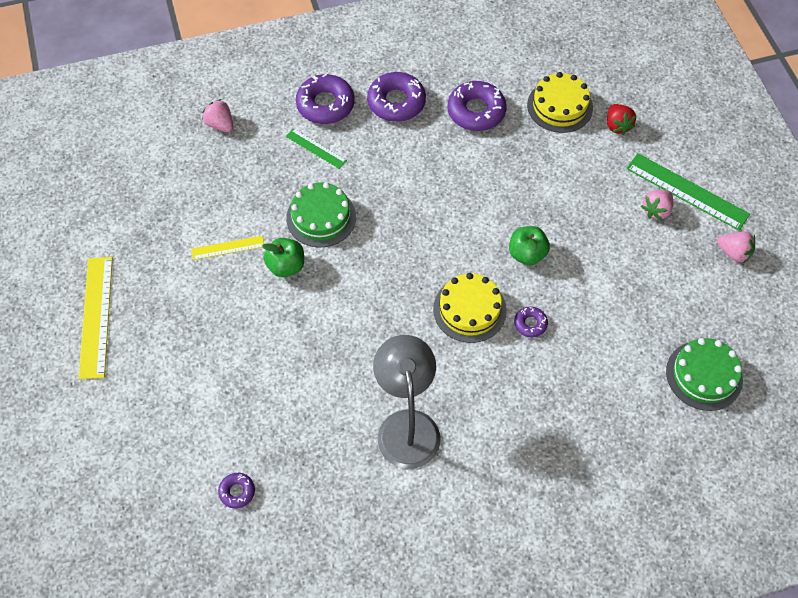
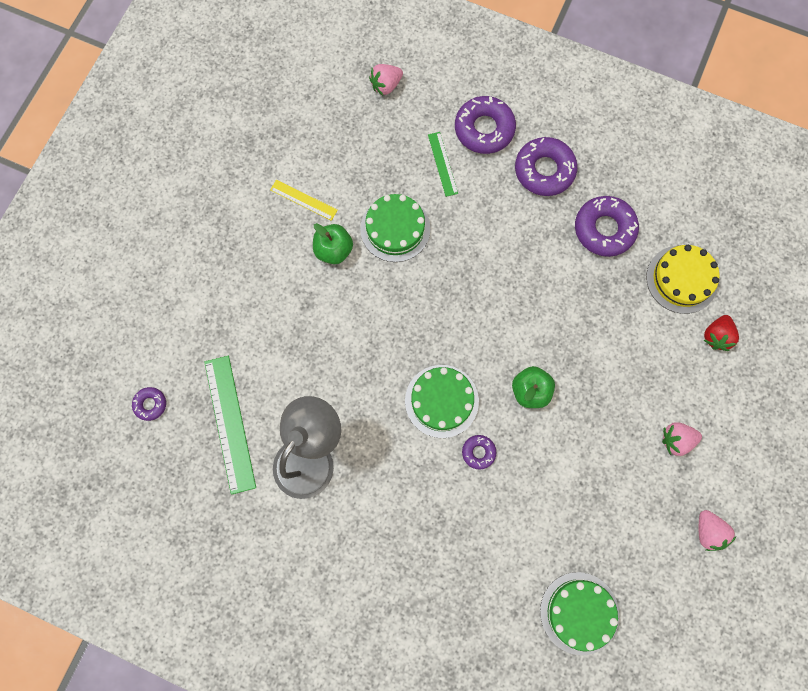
camera: 40 degrees right, 15 degrees up
yellow ruler [79,257,113,379] -> none
pink strawberry [202,99,233,132] -> pink strawberry turned 120 degrees counterclockwise [369,64,403,95]
yellow cake [433,273,507,343] -> green cake [405,365,479,438]
green ruler [626,153,750,231] -> green ruler moved to [204,356,256,495]

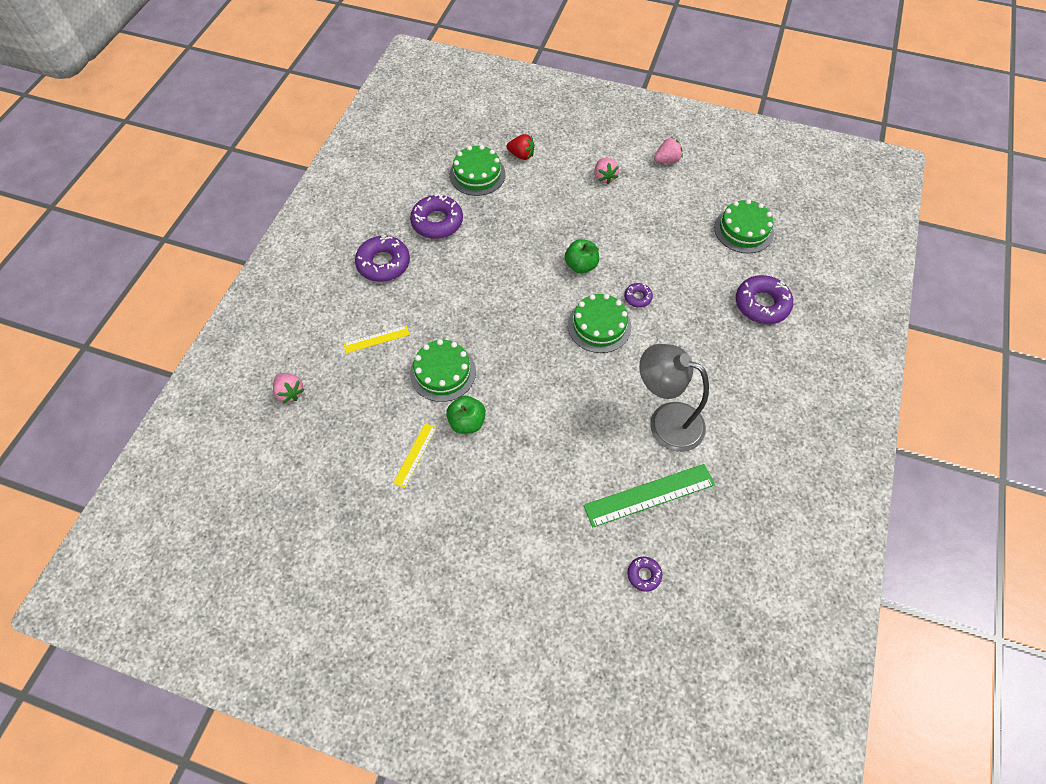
camera: 95 degrees left, 15 degrees down
green ruler [428,132,458,197] -> yellow ruler [343,325,410,353]
purple donut [455,96,516,154] -> purple donut moved to [736,275,793,324]
yellow cake [646,245,720,314] -> green cake [450,145,506,196]

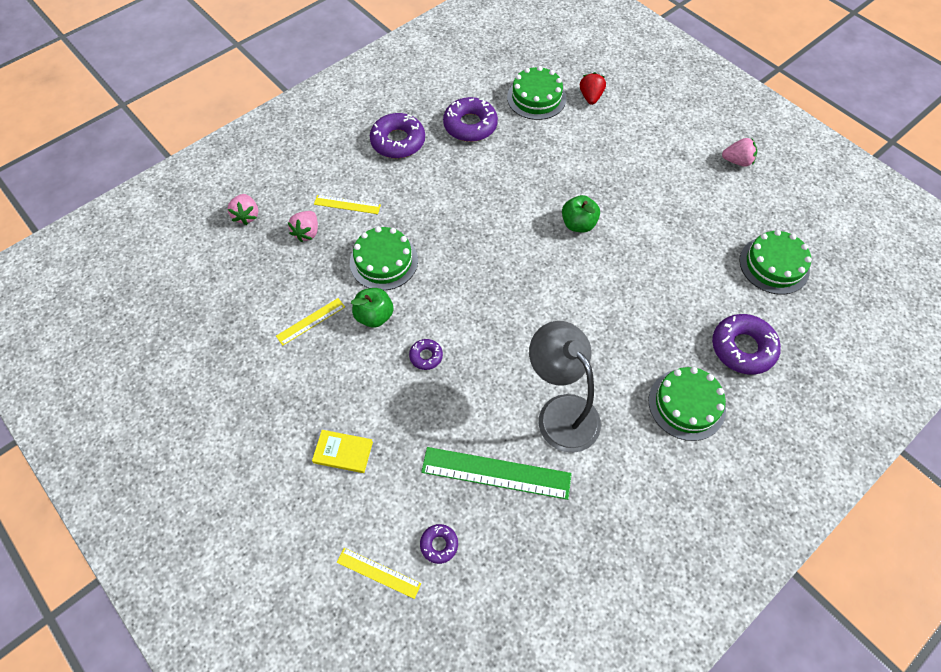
camera: 30 degrees right, 0 degrees up
red strawberry [507,134,535,160] -> red strawberry turned 135 degrees counterclockwise [580,72,606,105]
green cake [568,294,631,353] -> green cake moved to [648,367,726,441]
pink strawberry [594,158,619,184] -> pink strawberry moved to [288,211,318,242]
purple donut [624,283,653,308] -> purple donut moved to [409,339,443,370]
none -> yellow book [312,430,373,473]
none -> yellow ruler [337,548,421,599]

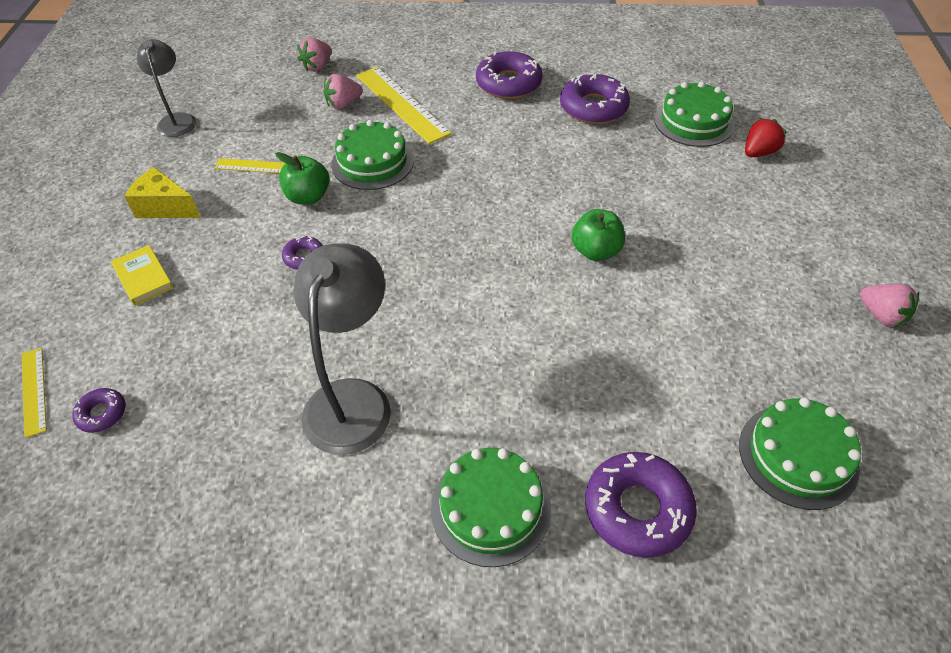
camera: 45 degrees right, 10 degrees down
yellow ruler [314,195,381,214] -> yellow ruler [356,67,452,144], size x1.82
green ruler [421,447,572,500] -> none
none -> yellow cheese [124,167,201,218]
none -> grey lamp [137,39,196,137]

